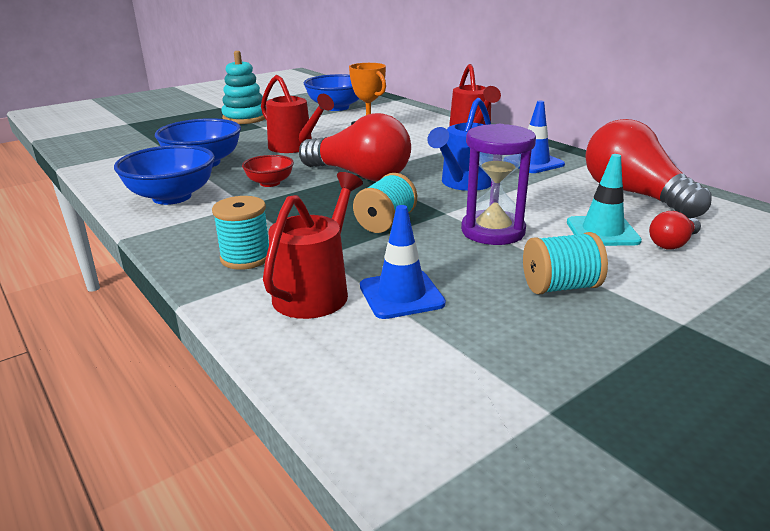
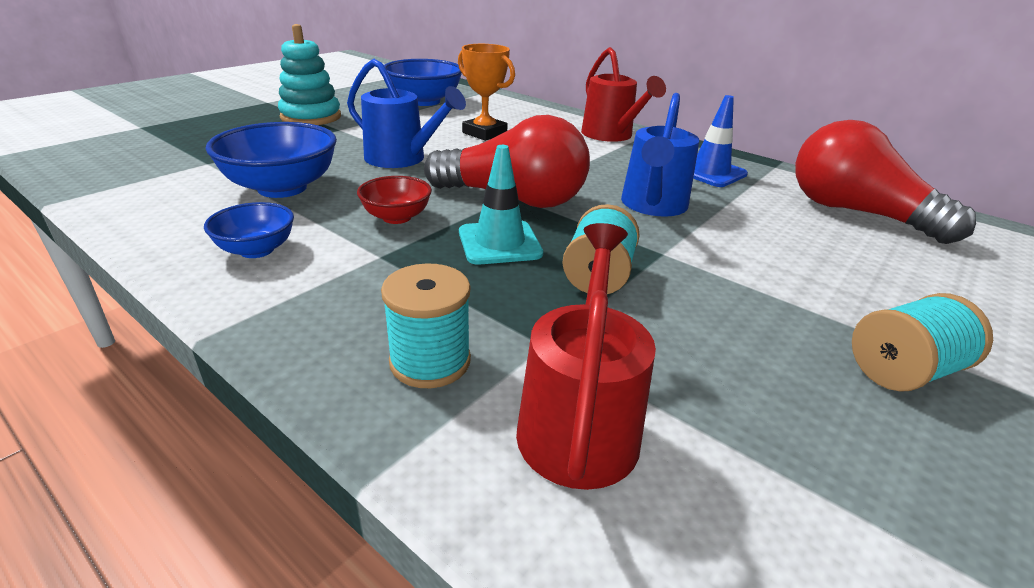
camera: 15 degrees left, 5 degrees up
blue bowl [114,145,215,205] -> blue bowl [204,202,294,258], size x0.57
red watering can [261,75,334,153] -> blue watering can [347,59,466,168]
blue traffic cone [360,205,446,319] -> none
purple hourglass [461,124,536,245] -> none
turquoise traffic cone [567,154,642,246] -> turquoise traffic cone moved to [459,145,543,265]
red light bulb [649,211,701,249] -> none

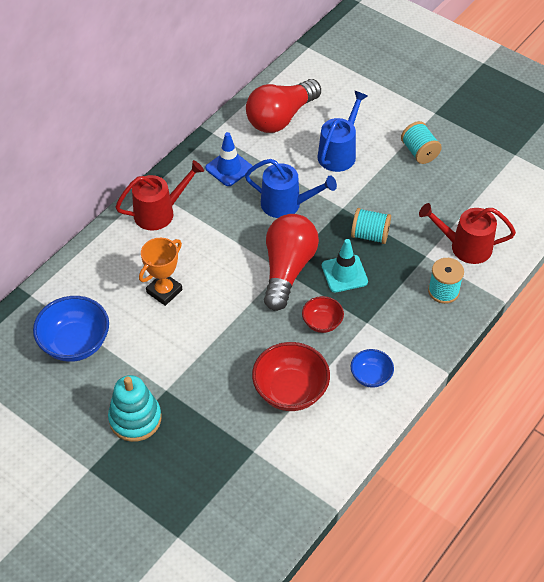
camera: 90 degrees left, 20 degrees up
blue bowl [206,122,337,198] -> red bowl [252,342,330,411]
blue watering can [347,59,466,168] -> blue watering can moved to [318,91,368,172]

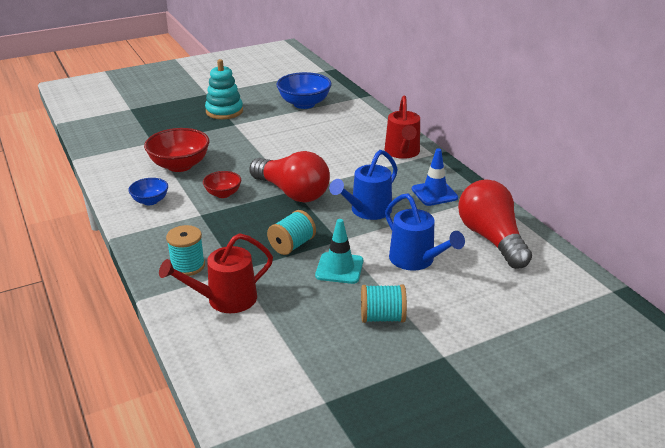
camera: 115 degrees right, 20 degrees down
orange trophy [139,238,182,306] -> none
turquoise traffic cone [322,239,368,292] -> turquoise traffic cone moved to [315,219,363,284]
red watering can [419,203,516,264] -> red watering can turned 150 degrees counterclockwise [159,233,273,313]

